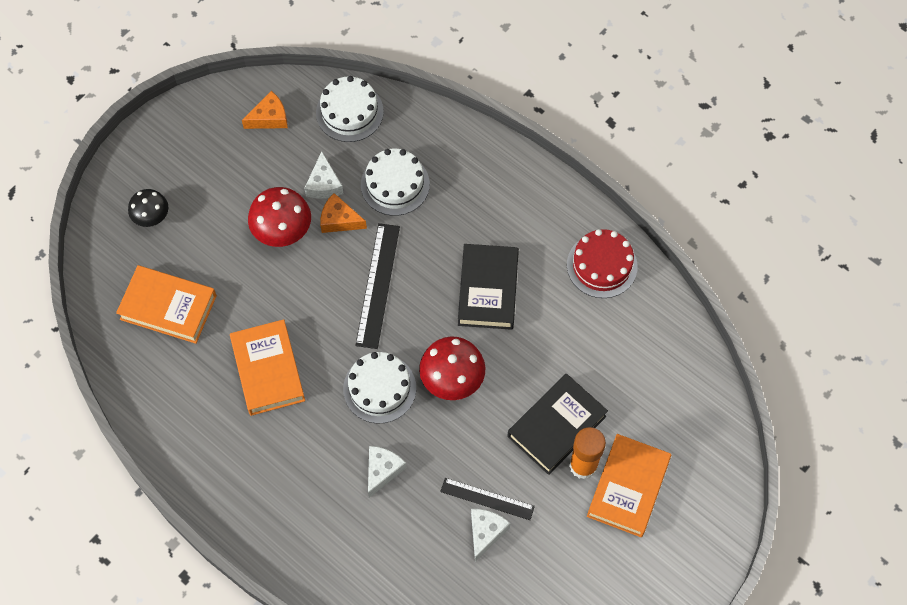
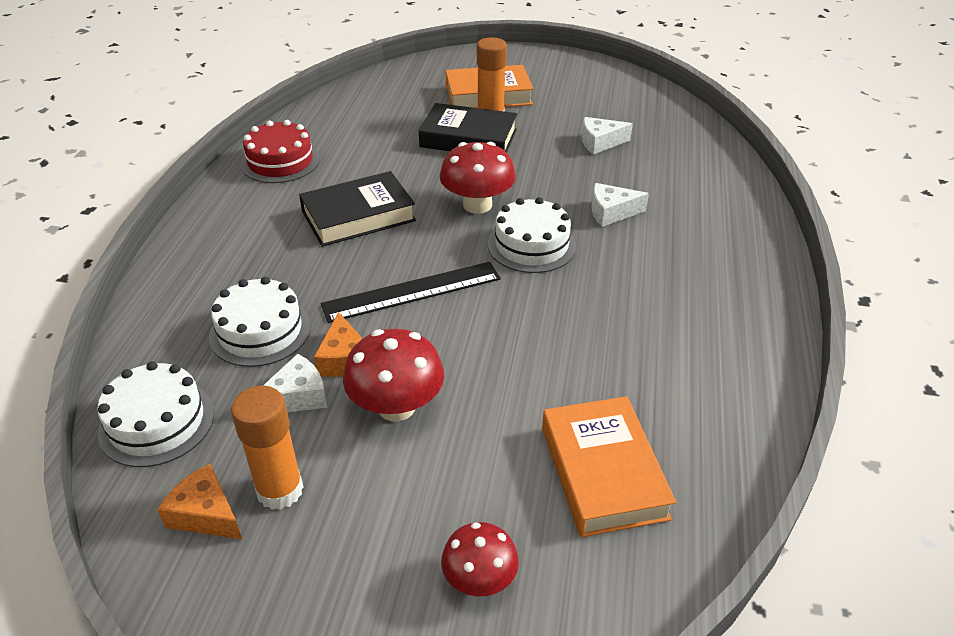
camera: 120 degrees left, 25 degrees down
black mushroom [128,189,168,227] -> red mushroom [441,522,519,596]
orange book [230,319,305,416] -> none
black ruler [440,478,535,520] -> none
none -> orange glue stick [231,386,303,510]

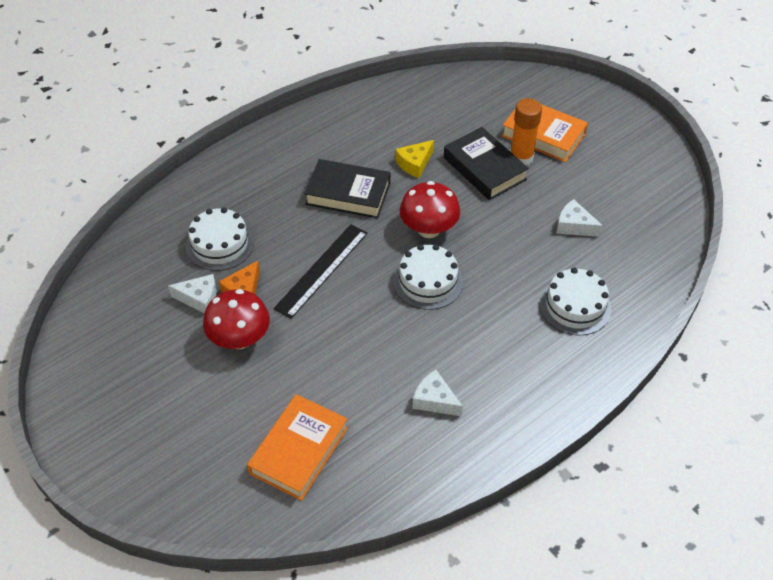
camera: 40 degrees right, 10 degrees up
white cake [97,361,214,467] -> white cake moved to [540,268,611,336]
orange cheese [157,464,242,539] -> none
orange glue stick [231,386,303,510] -> none
red cake [241,120,320,183] -> none
black ruler [321,262,501,323] -> black ruler turned 75 degrees counterclockwise [274,224,368,319]
red mushroom [441,522,519,596] -> none
white cheese [592,183,649,227] -> white cheese moved to [413,370,463,416]
none -> yellow cheese [395,140,434,178]

